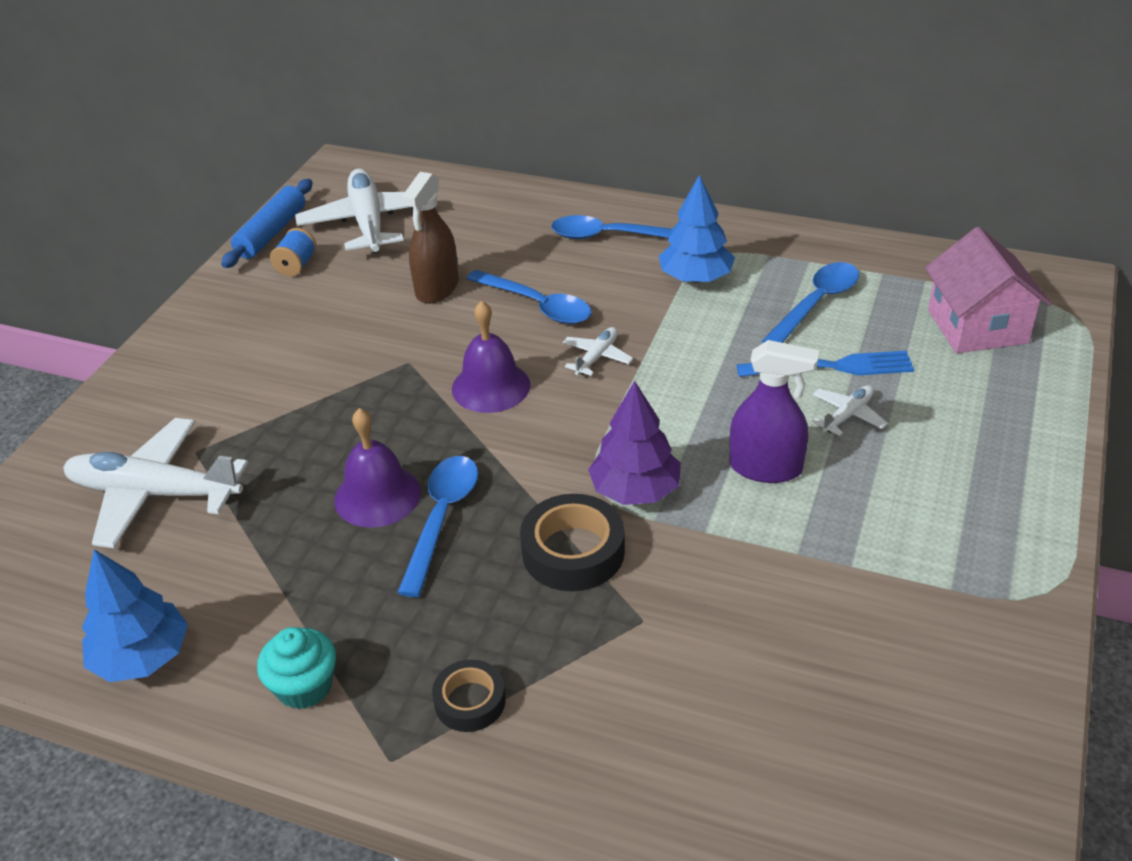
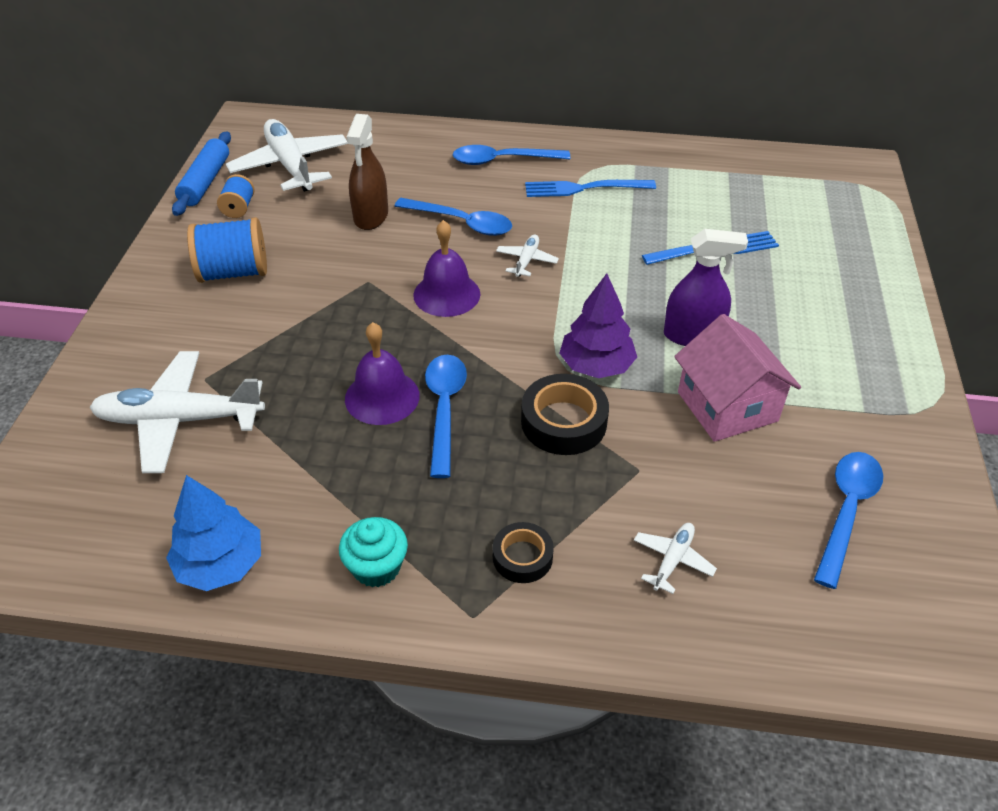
camera: 15 degrees left, 5 degrees up
blue tree [659,175,735,283] -> blue fork [525,180,656,197]
blue spoon [762,262,859,343] -> blue spoon moved to [814,452,883,589]
white plane [812,385,887,436] -> white plane moved to [634,523,717,594]
pink house [925,227,1052,353] -> pink house moved to [674,314,801,442]
none -> blue spool [187,217,267,283]

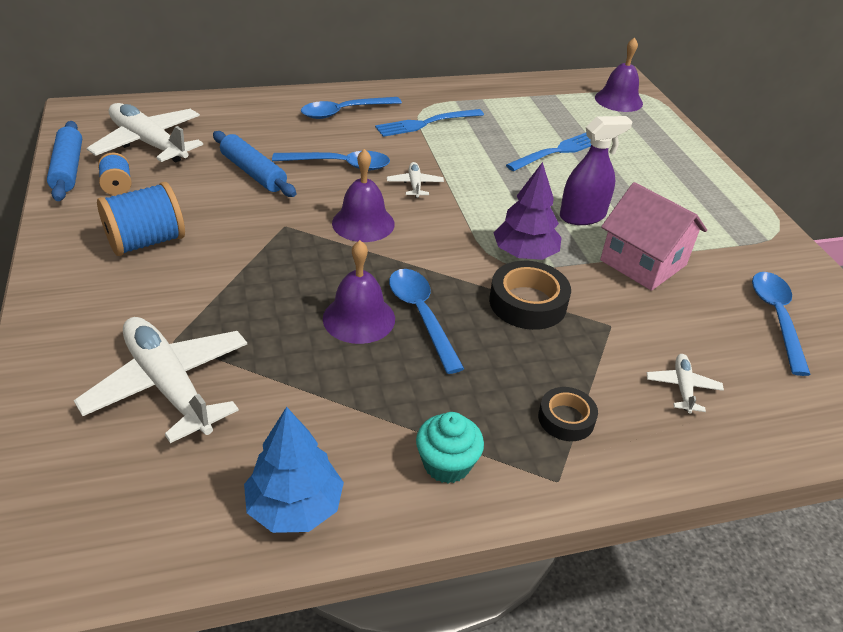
camera: 25 degrees left, 5 degrees down
white plane [89,351,265,473] -> white plane turned 75 degrees clockwise [74,317,247,443]
brown spray bottle [347,114,388,230] -> blue rolling pin [213,131,296,197]
none -> purple bell [595,37,643,112]

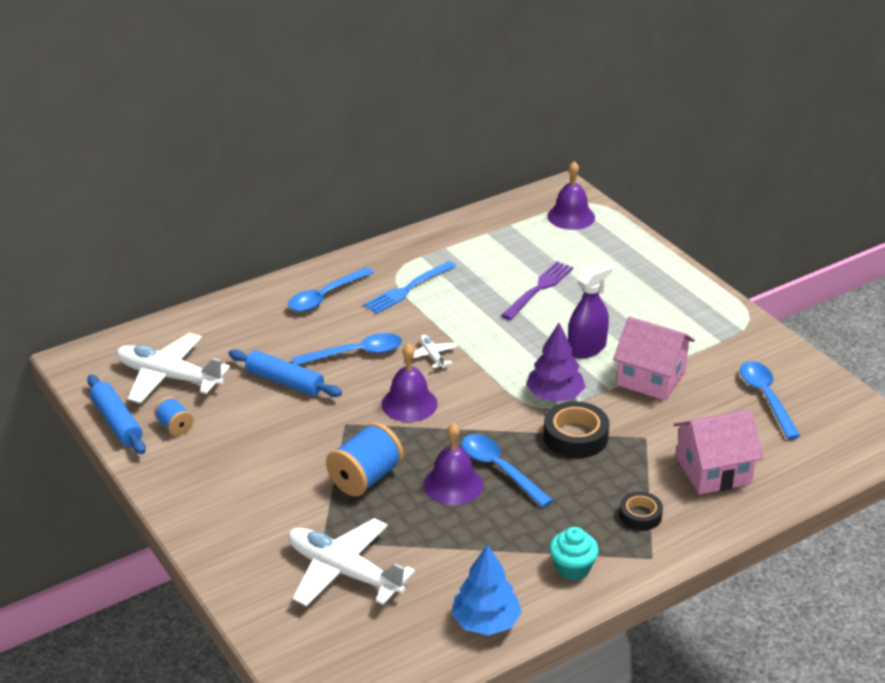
camera: 15 degrees left, 5 degrees down
blue spool [97,182,185,256] -> blue spool moved to [326,422,404,497]
blue fork [506,133,591,171] -> purple fork [501,261,573,320]
white plane [647,354,724,414] -> pink house [673,410,764,494]

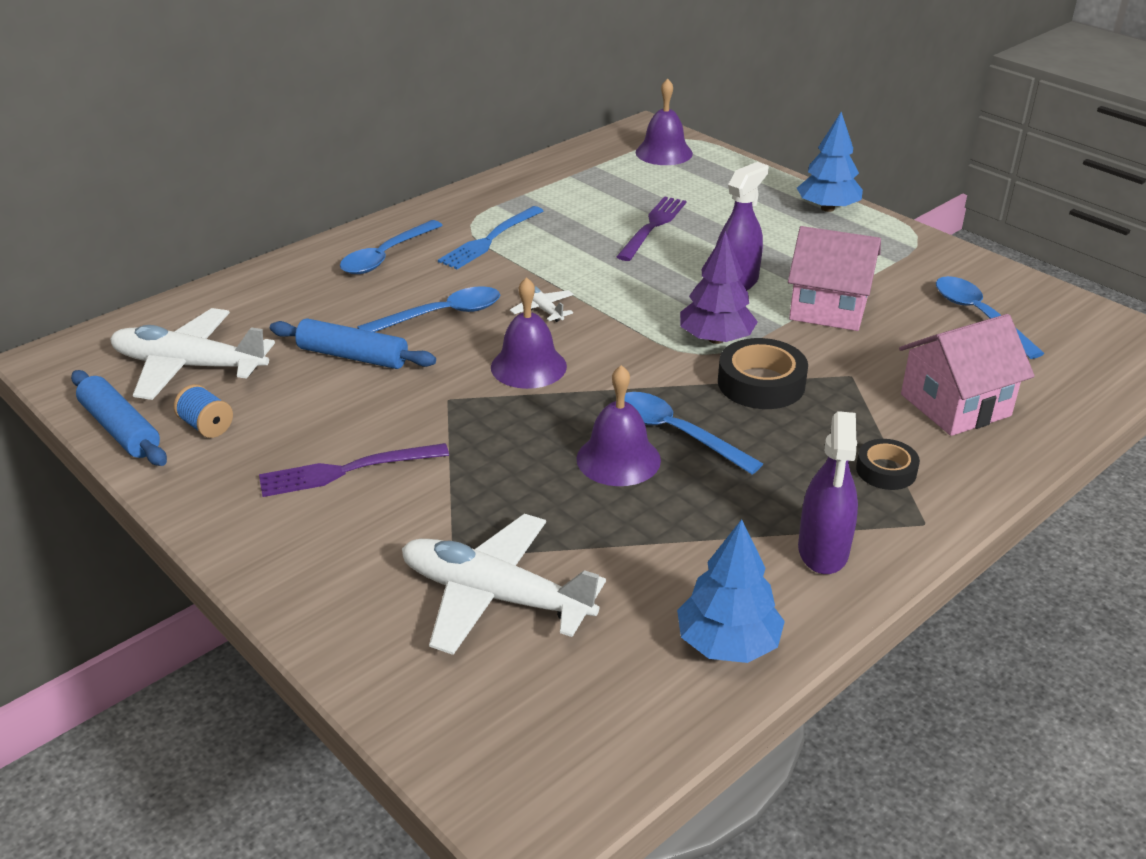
camera: 10 degrees left, 0 degrees up
blue spool [326,422,404,497] -> none
turquoise cupcake [549,527,599,580] -> purple spray bottle [798,411,858,574]
none -> purple fork [259,443,449,497]
none -> blue tree [797,112,863,212]

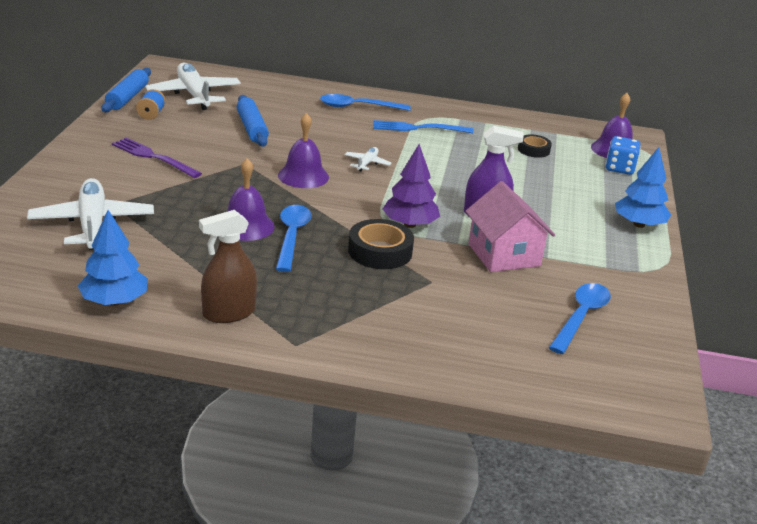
camera: 50 degrees right, 5 degrees down
blue spoon [357,286,500,332] -> none
purple fork [617,196,686,261] -> none
purple spray bottle [798,411,858,574] -> brown spray bottle [199,210,257,323]
black tape [856,439,920,490] -> black tape moved to [518,134,552,158]
pink house [899,314,1035,436] -> none
none -> blue dice [606,136,641,175]

